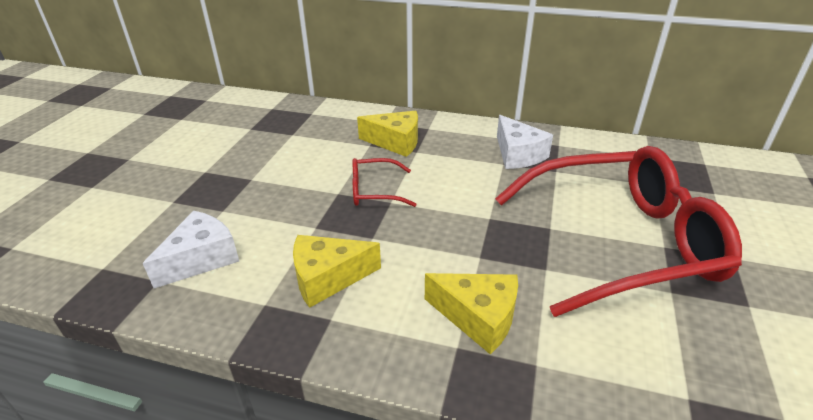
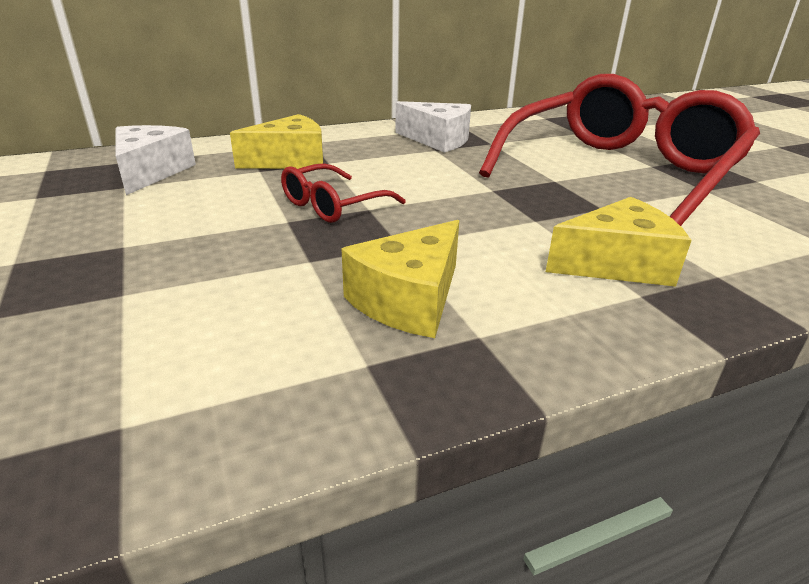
camera: 40 degrees left, 5 degrees down
white cheese [143,211,239,288] -> white cheese moved to [116,125,196,195]

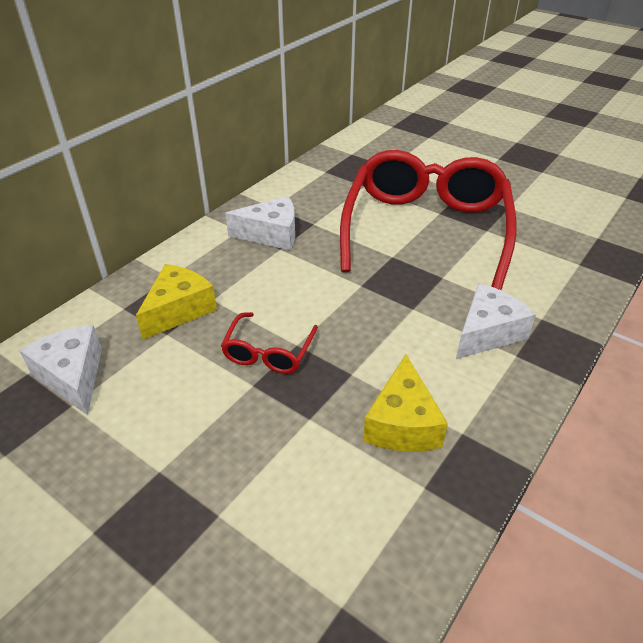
camera: 30 degrees left, 10 degrees up
yellow cheese [546,197,692,287] -> white cheese [456,283,536,359]

